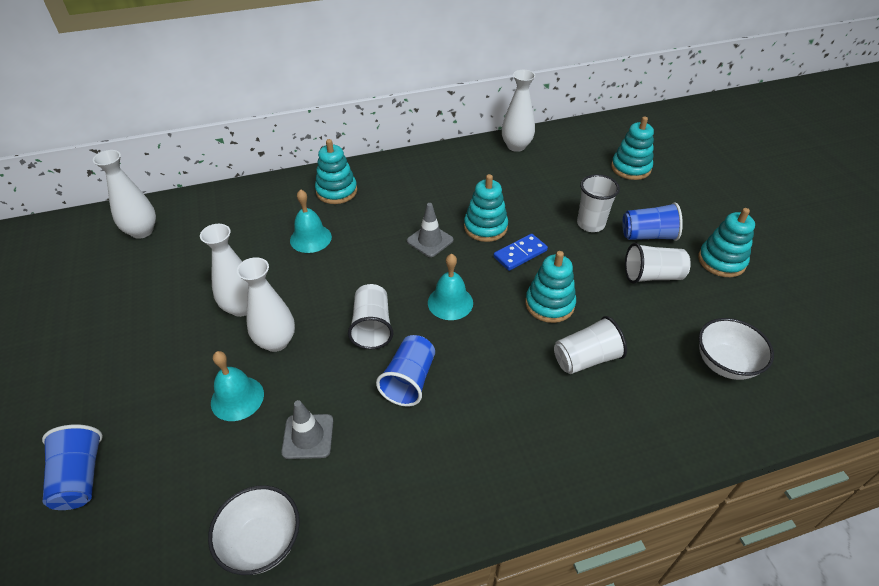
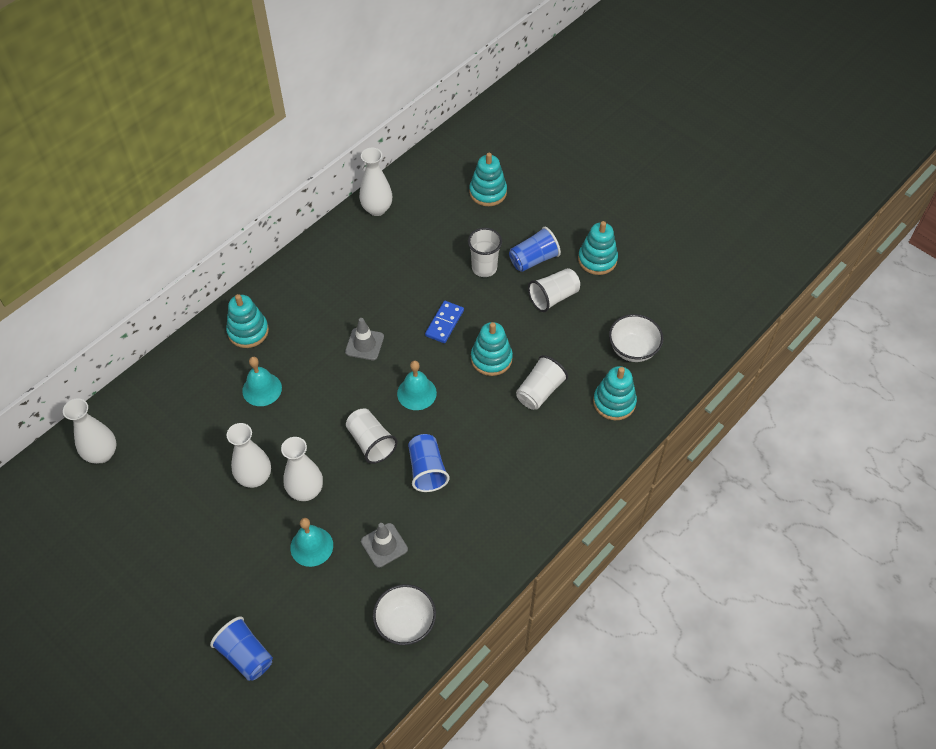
camera: 30 degrees left, 10 degrees up
turquoise stacking toy [464,174,508,242] -> turquoise stacking toy moved to [593,366,637,420]

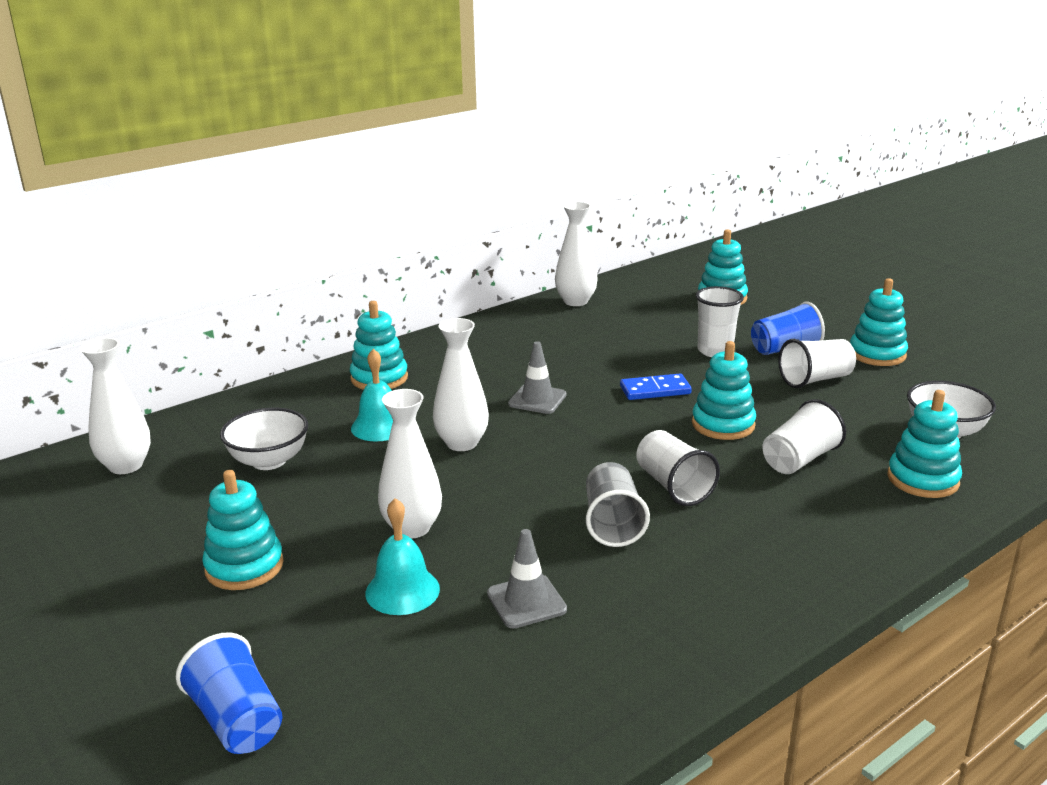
camera: 10 degrees right, 30 degrees down
white vase [227,423,271,488] -> white vase moved to [433,318,489,451]
white cup [346,409,398,464] -> white cup moved to [636,430,720,506]
white bowl [373,584,436,645] -> white bowl moved to [220,408,308,470]
turquoise bell [397,361,437,410] -> none
blue cup [408,434,450,492] -> grey cup [586,462,650,547]
blue domino [425,301,464,343] -> blue domino turned 45 degrees clockwise [620,374,692,400]
none -> turquoise stacking toy [202,470,284,590]

